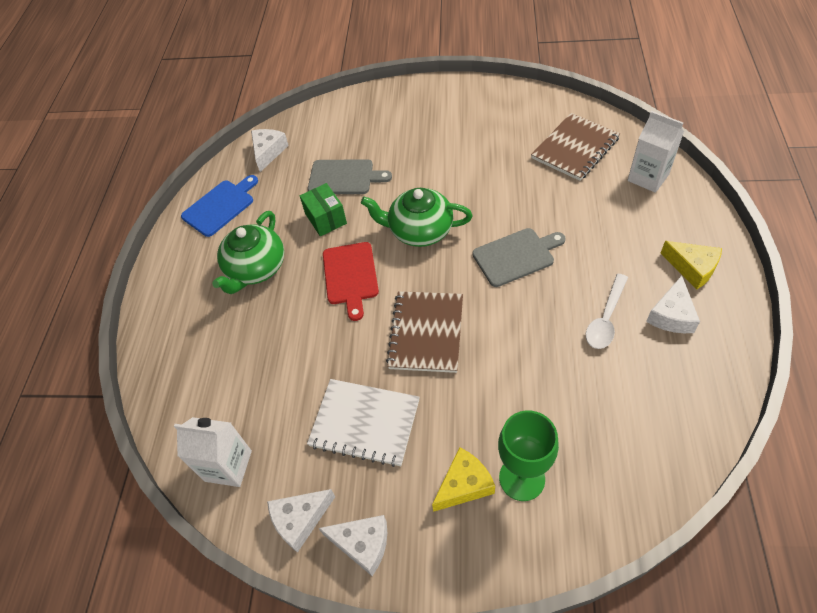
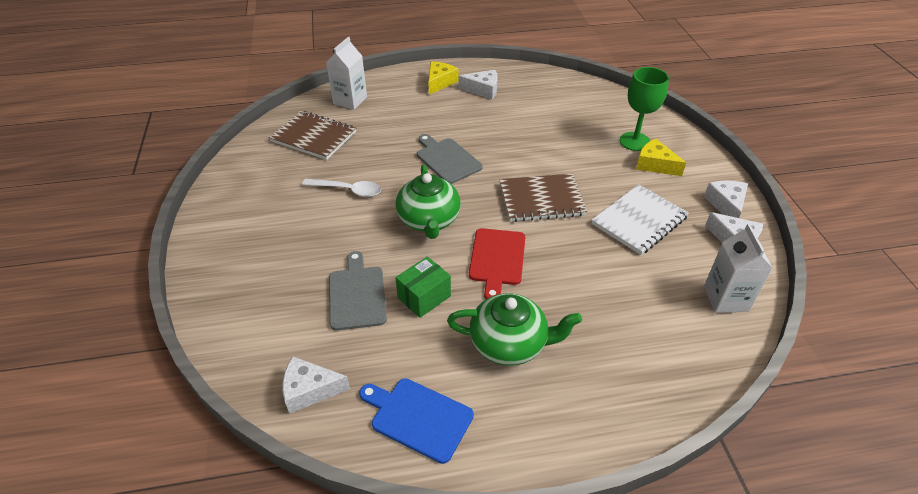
camera: 110 degrees left, 10 degrees down
white notebook [307,379,420,467] -> white notebook turned 45 degrees clockwise [592,184,689,255]
red cutting board [323,242,379,321] -> red cutting board turned 120 degrees clockwise [469,228,525,299]
white spoon [586,274,628,349] -> white spoon moved to [302,179,381,197]

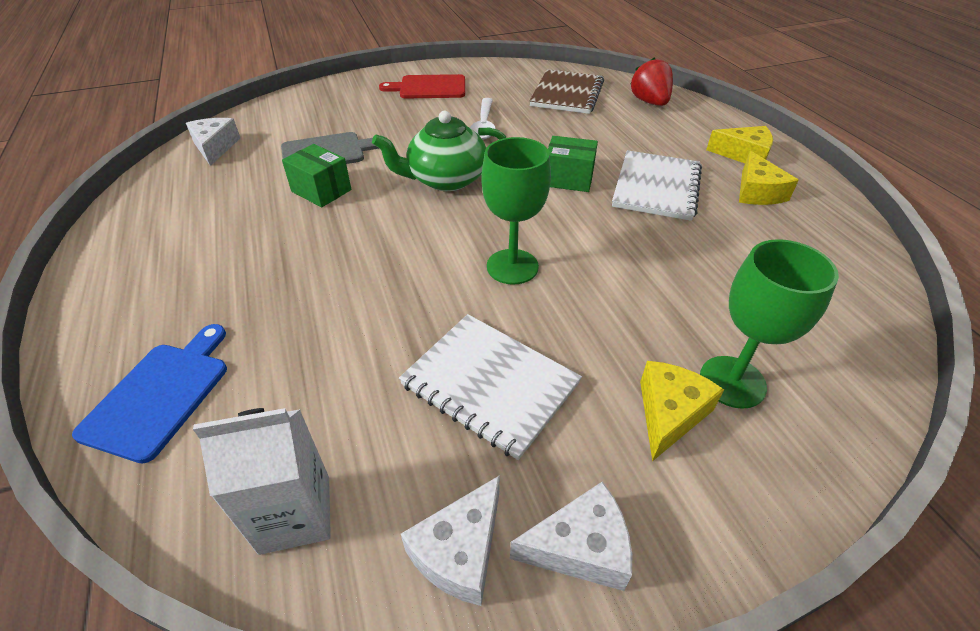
camera: 80 degrees right, 0 degrees up
white carton [326,37,367,110] -> red strawberry [630,57,673,106]
blue cutting board [359,378,474,464] -> blue cutting board moved to [72,324,227,463]
grey cutting board [417,134,483,184] -> green box [548,136,598,192]
green teapot [447,293,582,365] -> none
white cheese [459,70,498,99] -> yellow cheese [739,151,799,205]
red cutting board [469,228,525,299] -> red cutting board moved to [379,74,465,98]
brown notebook [499,174,587,222] -> green goblet [481,137,551,285]
none -> white notebook [612,150,702,221]

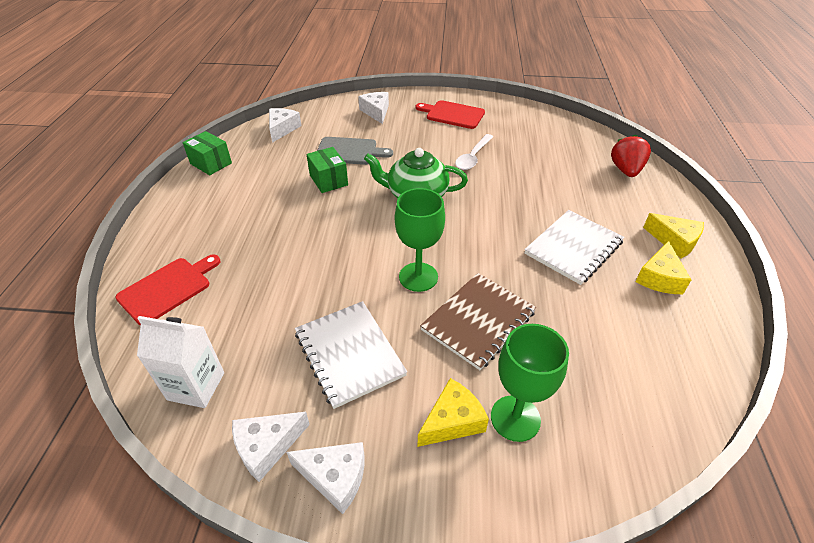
camera: 25 degrees right, 0 degrees up
blue cutting board [72,324,227,463] -> red cutting board [115,255,220,326]
brown notebook [530,69,604,114] -> brown notebook moved to [420,273,537,370]
green box [548,136,598,192] -> green box moved to [183,131,232,175]
none -> white cheese [358,92,389,124]

